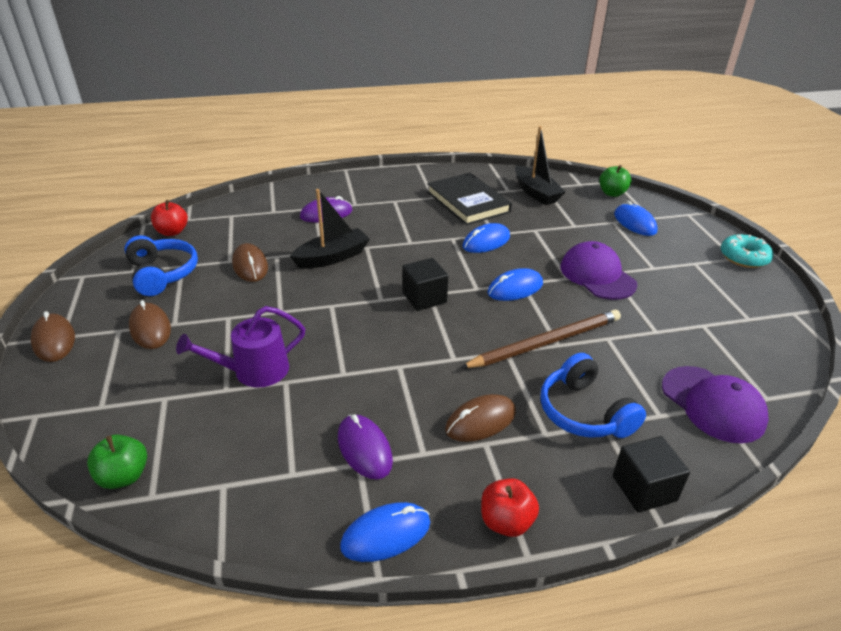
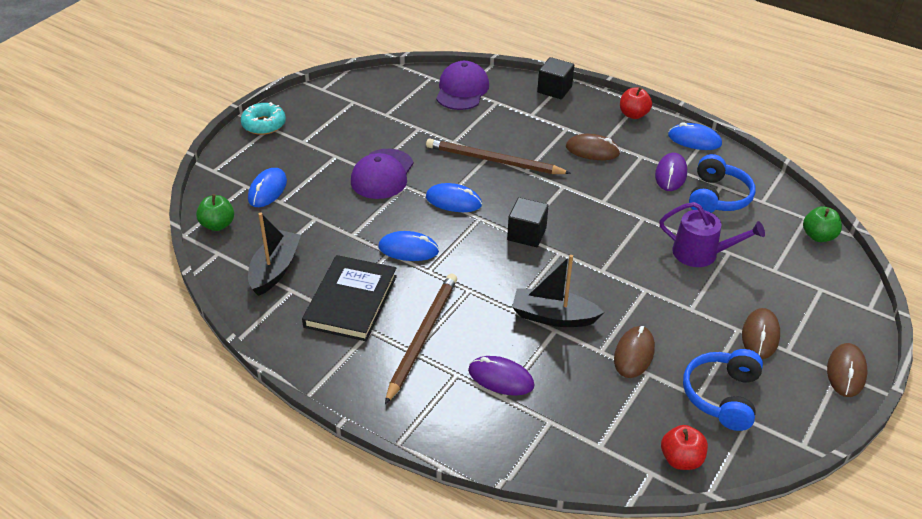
camera: 135 degrees left, 5 degrees up
blue headphones [540,353,646,438] -> blue headphones moved to [689,154,756,213]
none -> brown pencil [385,274,457,404]

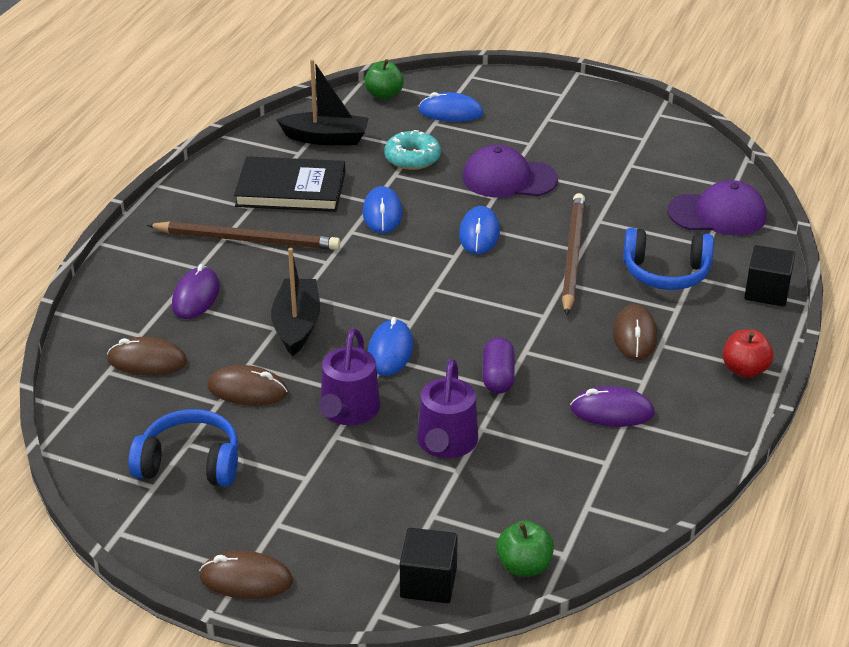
camera: 80 degrees right, 5 degrees down
turquoise donut [241,102,286,135] -> turquoise donut moved to [384,130,441,170]
black cube [507,197,549,247] -> black cube moved to [400,528,458,603]
red apple [661,425,708,470] -> none
blue mouse [668,122,722,150] -> blue mouse moved to [368,317,413,376]
blue headphones [689,154,756,213] -> blue headphones moved to [623,228,714,290]
brown mouse [742,308,780,359] -> brown mouse moved to [107,337,187,375]
none -> purple watering can [319,328,380,425]
none -> purple capsule [483,337,515,394]

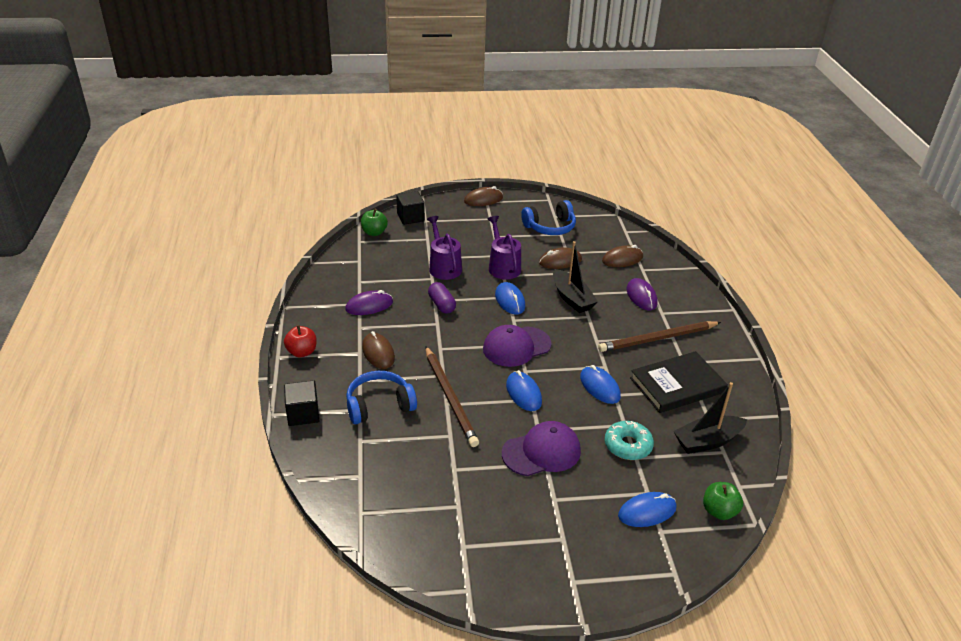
camera: 150 degrees right, 0 degrees up
purple cap [667,180,766,235] -> purple cap moved to [483,325,552,367]

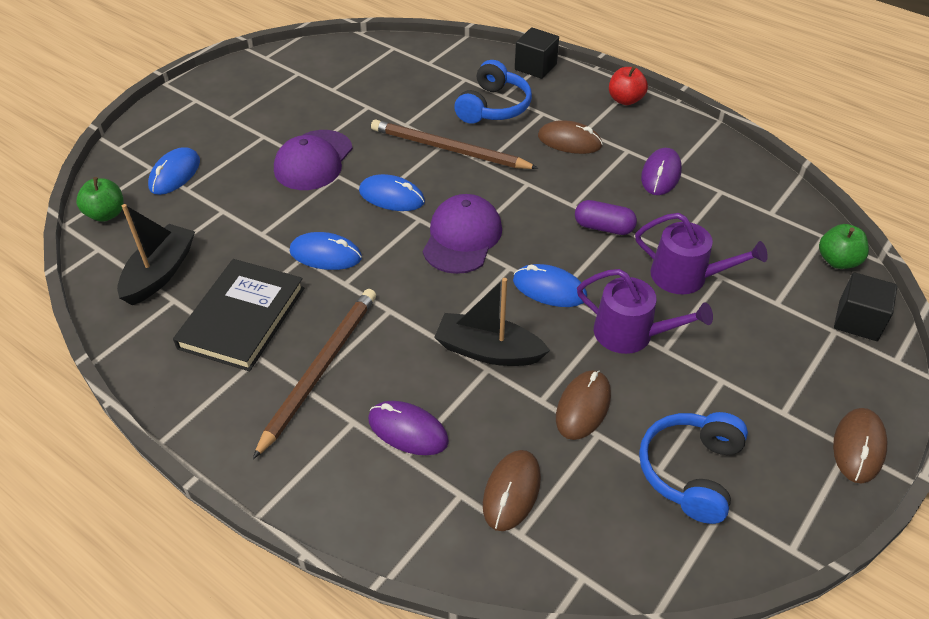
camera: 135 degrees right, 10 degrees up
turquoise donut [605,421,654,460] -> none

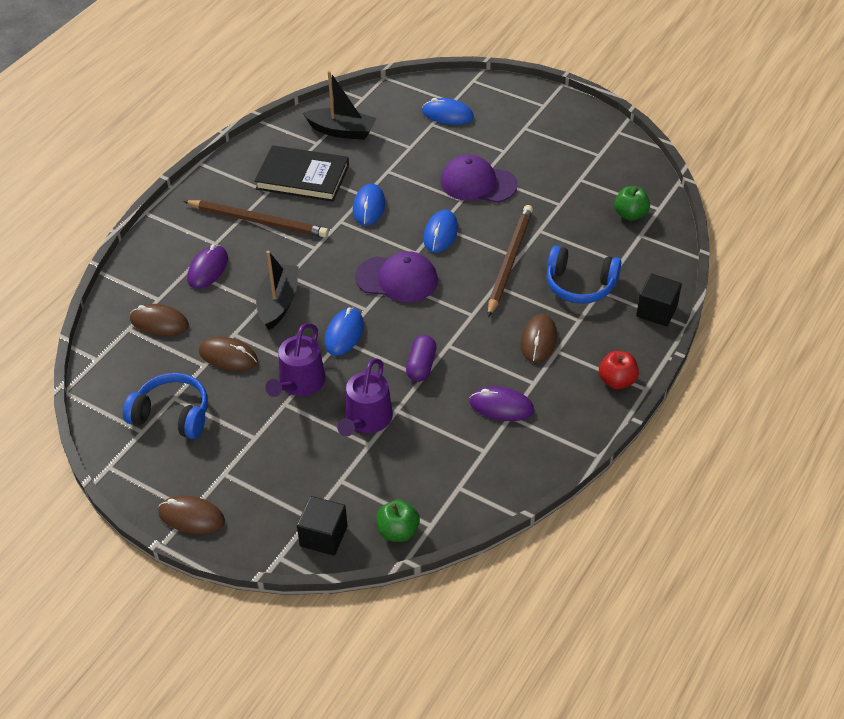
camera: 85 degrees right, 0 degrees up
green apple [76,177,124,222] -> green apple moved to [614,186,650,221]

